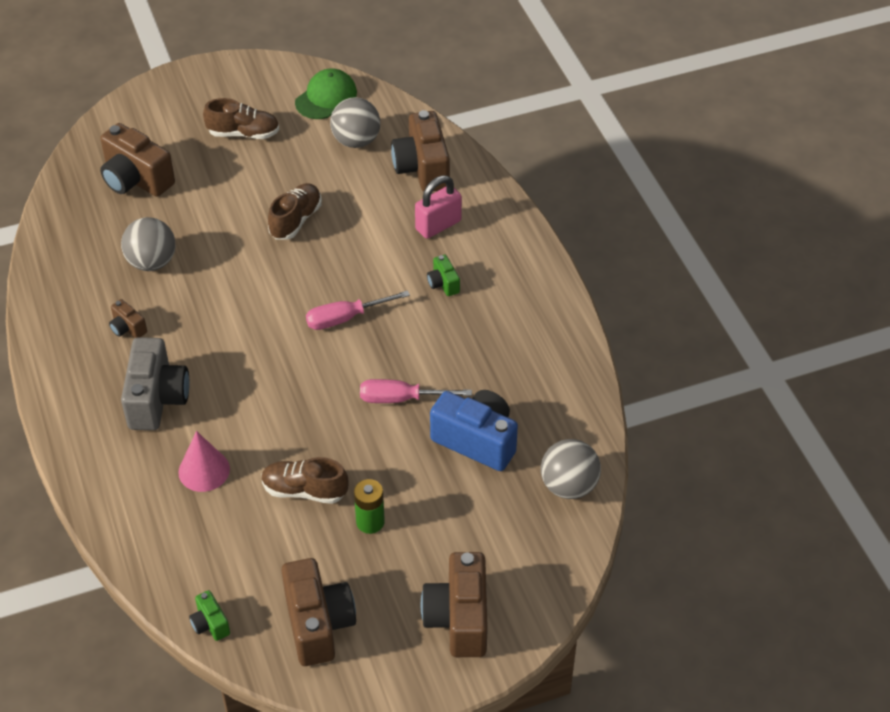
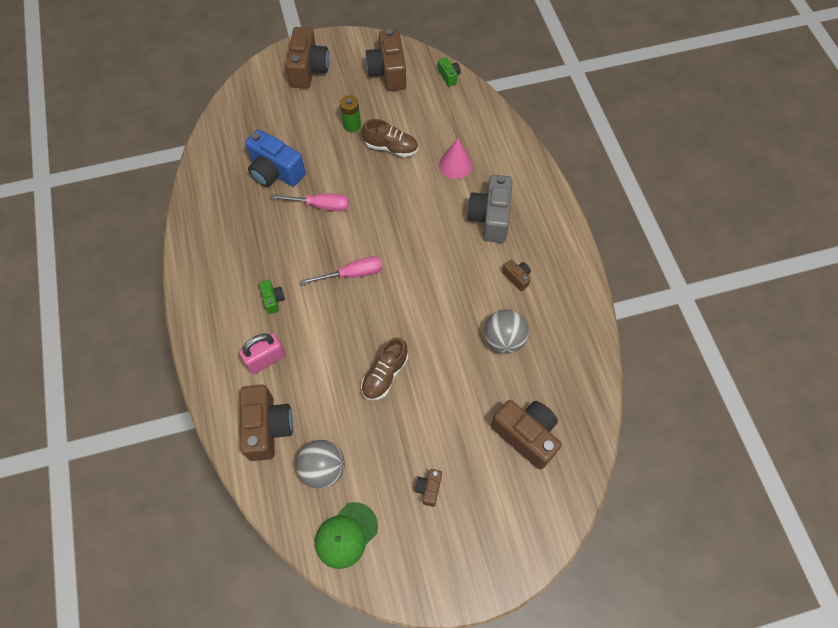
camera: 175 degrees left, 15 degrees up
brown shoe [203,98,279,139] -> brown camera [415,469,442,507]
grey ball [541,439,601,499] -> none

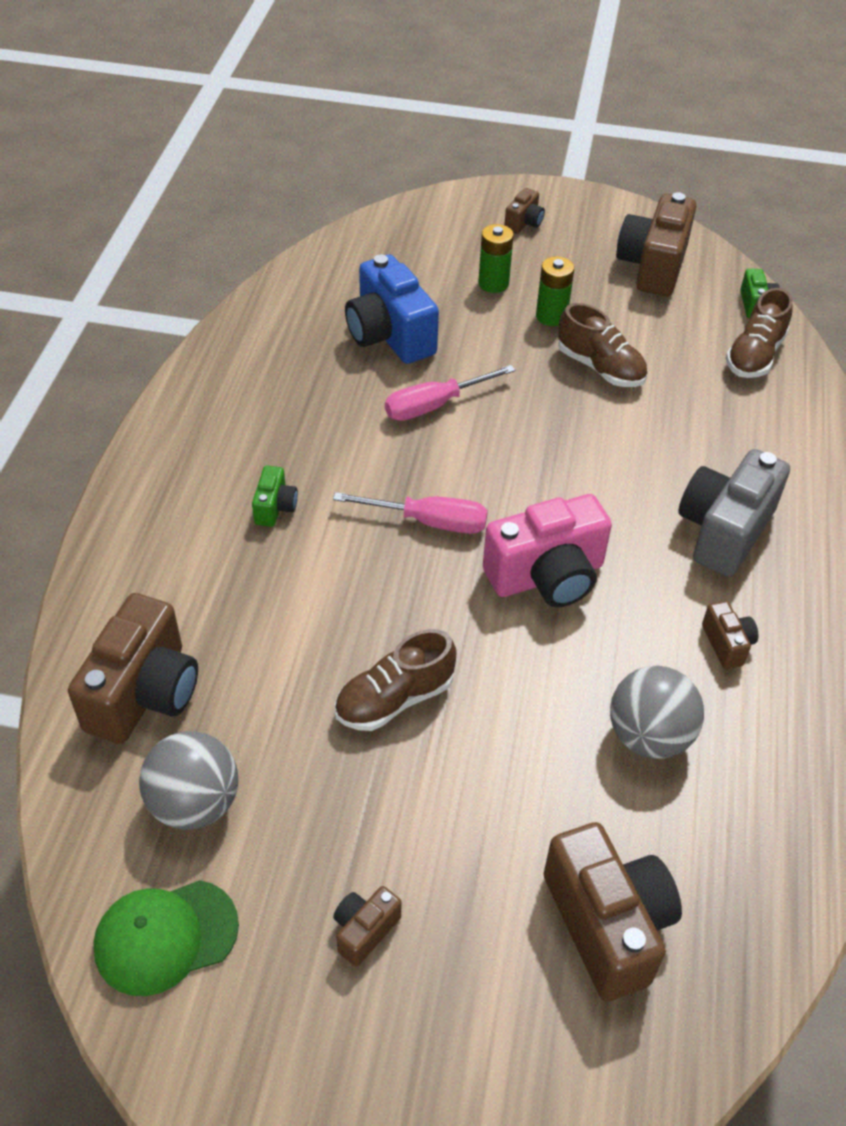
camera: 25 degrees right, 15 degrees down
pink padlock [239,333,286,374] -> none
pink screwdriver [271,193,349,211] -> pink screwdriver turned 120 degrees clockwise [385,365,515,421]
brown camera [286,27,329,89] -> brown camera [504,188,545,234], size x0.48
pink cone [439,138,473,179] -> none
none -> green battery [478,224,514,293]
none -> pink camera [483,494,612,607]
none -> brown shoe [726,288,793,378]

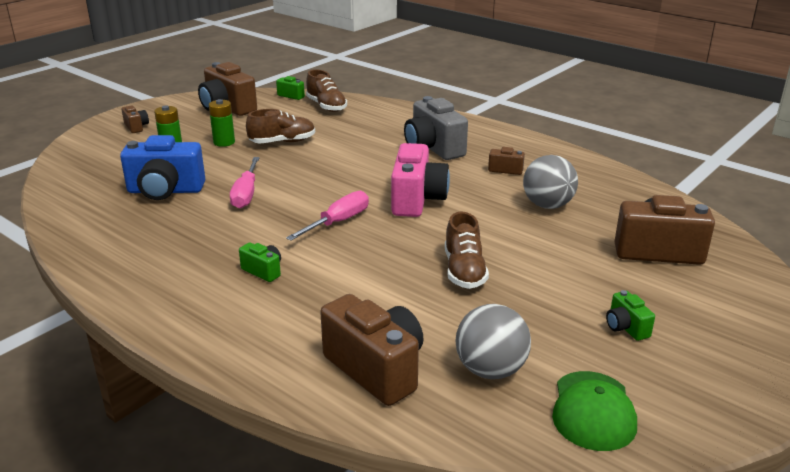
camera: 60 degrees left, 20 degrees down
brown camera [333,886,401,967] -> green camera [606,290,655,341]

